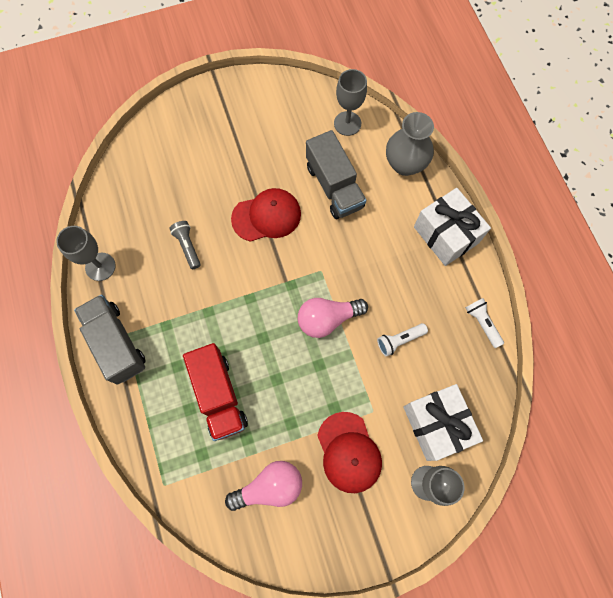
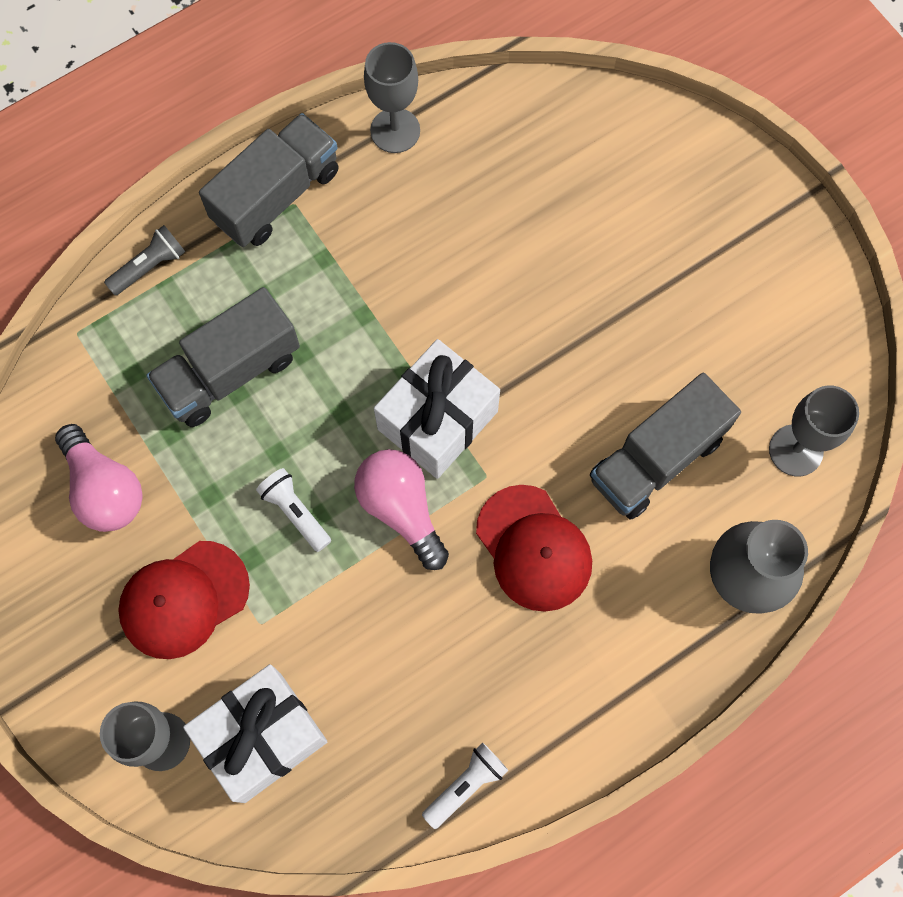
camera: 75 degrees right, 0 degrees up
grey flashlight [169,221,201,269] -> grey flashlight moved to [104,225,185,296]
red truck [183,343,248,441] -> grey truck [146,287,300,427]
red cap [231,188,301,242] -> red cap moved to [476,485,592,612]
white flashlight [377,323,428,357] -> white flashlight moved to [256,468,331,552]
white gift [414,188,491,266] -> white gift moved to [374,339,500,479]

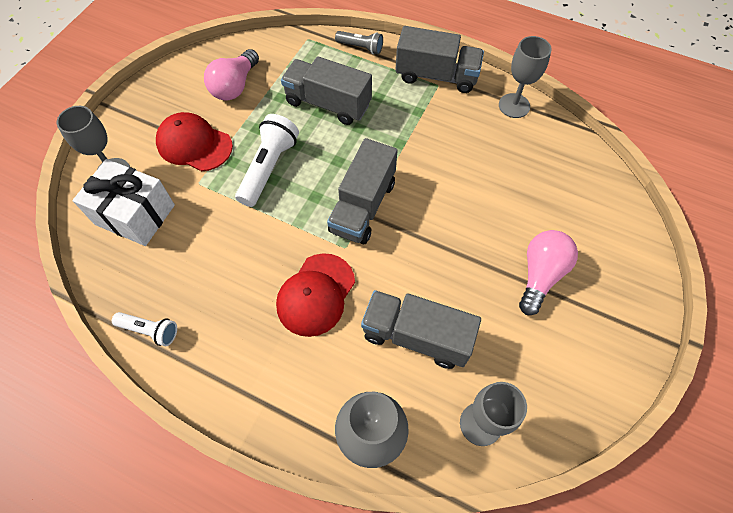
camera: 60 degrees right, 10 degrees down
white flashlight [256,468,331,552] -> white flashlight [235,114,299,207], size x1.70
pink light bulb [354,449,449,570] -> pink light bulb moved to [519,230,578,315]
white gift [374,339,500,479] -> grey truck [327,138,398,244]

